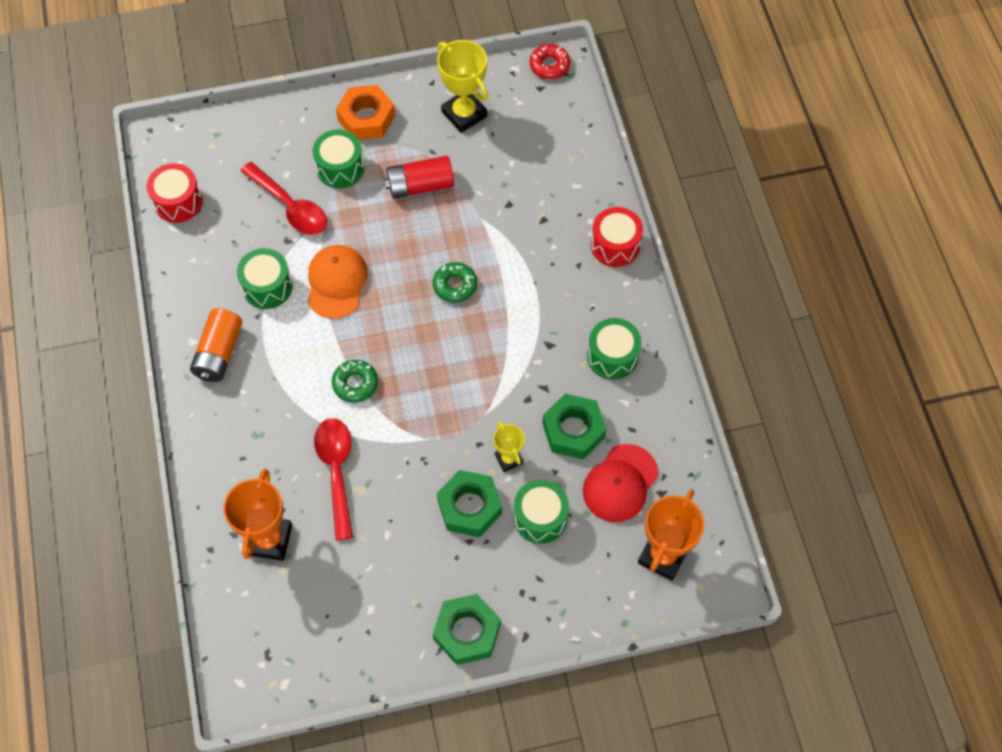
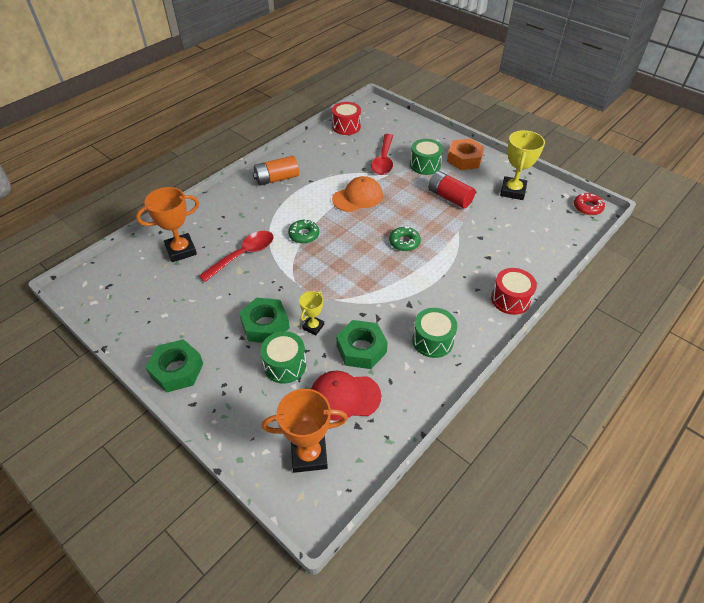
camera: 55 degrees right, 15 degrees down
green drum [237,248,293,309] -> none

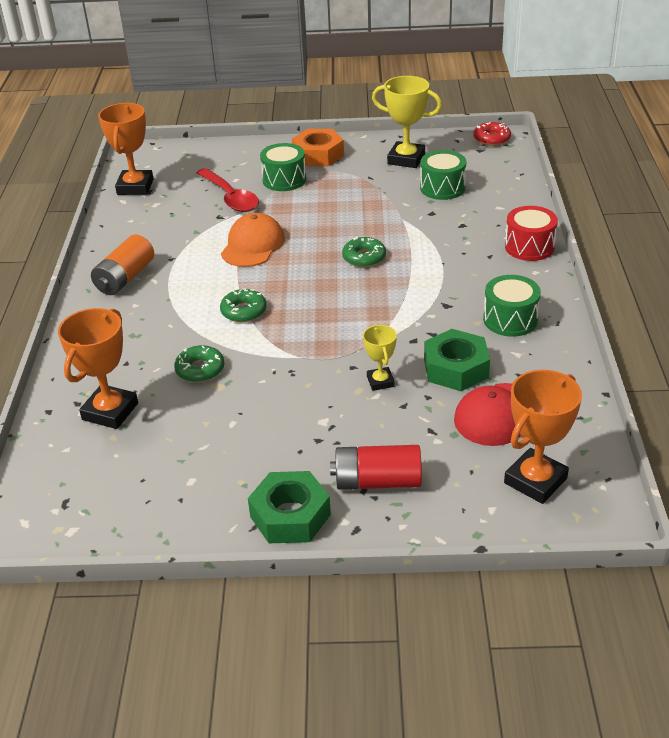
camera: 40 degrees left, 10 degrees down
red spoon [199,231,274,282] -> green donut [174,345,225,382]
green nut [239,297,290,343] -> none
green drum [260,331,306,384] -> green drum moved to [420,150,466,200]
red drum [332,102,361,135] -> orange trophy [98,103,154,195]
red battery [428,171,475,208] -> red battery moved to [330,445,422,490]
yellow trophy [500,130,545,200] -> yellow trophy turned 45 degrees counterclockwise [372,76,442,168]

